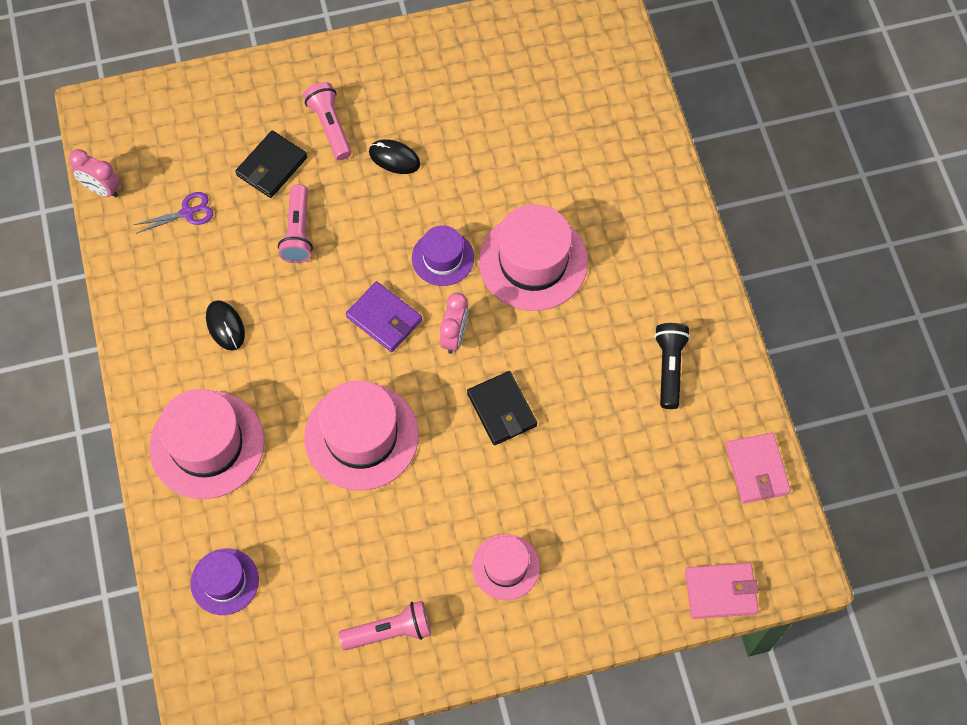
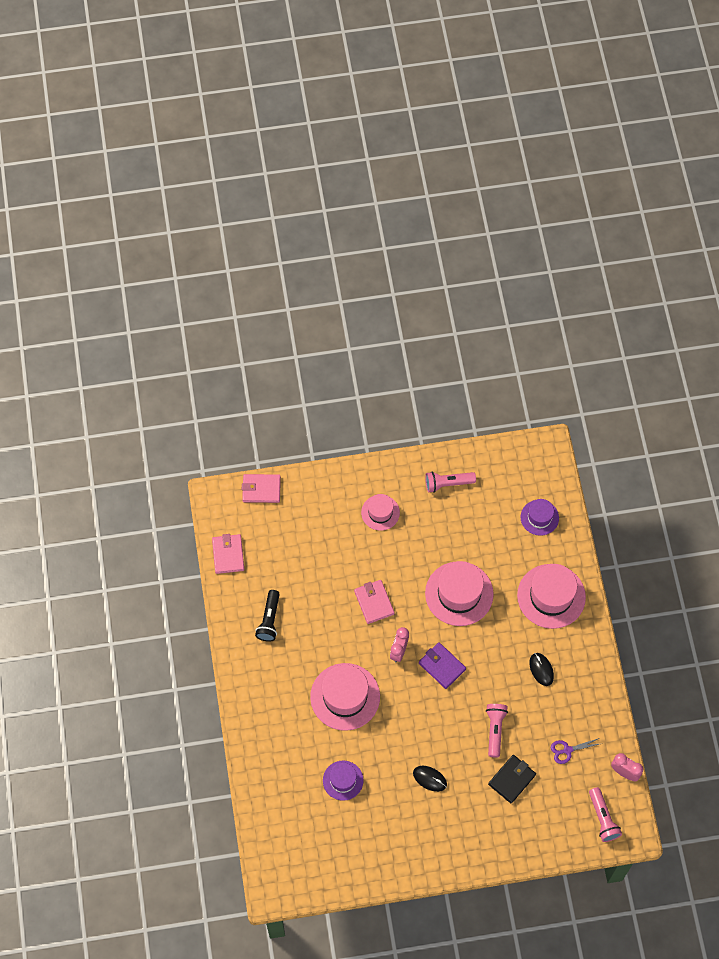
camera: 175 degrees left, 0 degrees up
pink flashlight [303,82,352,160] -> pink flashlight moved to [589,787,622,842]
purple hat [412,226,474,286] -> purple hat moved to [323,761,364,801]
black wallet [467,371,537,445] -> pink wallet [354,580,395,624]

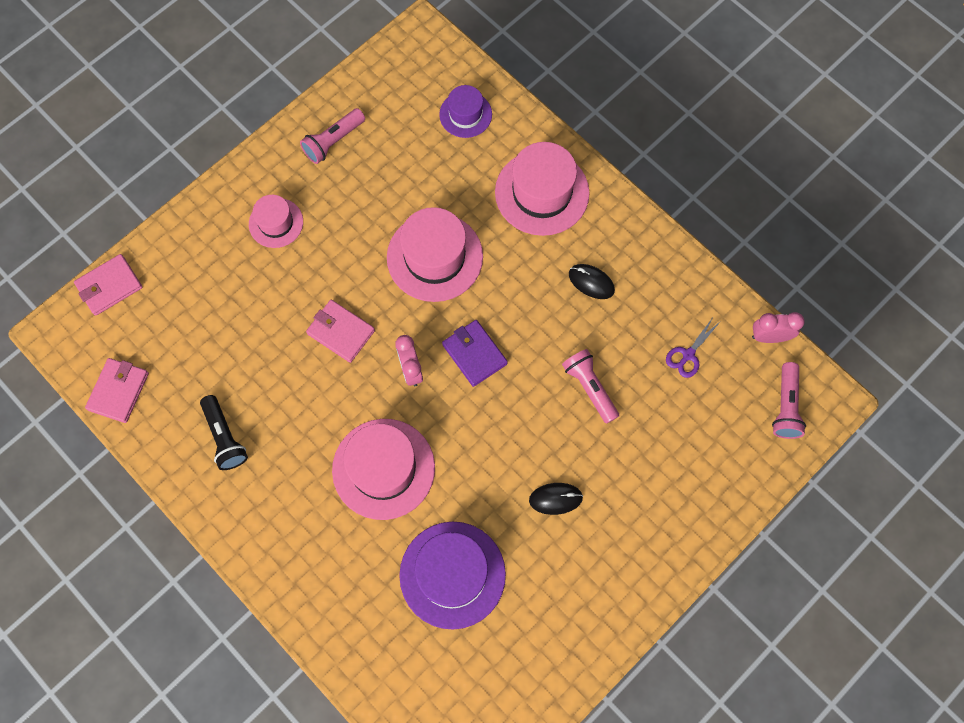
camera: 35 degrees left, 5 degrees up
pink wallet [212,534,244,574] -> pink wallet turned 60 degrees clockwise [85,358,149,423]
purple hat [323,761,364,801] -> purple hat [399,522,506,629], size x1.74
purple wallet [419,642,466,689] -> purple wallet turned 45 degrees clockwise [442,320,508,387]
black wallet [488,755,536,803] -> none
pink flashlight [589,787,622,842] -> pink flashlight turned 60 degrees clockwise [772,362,806,439]

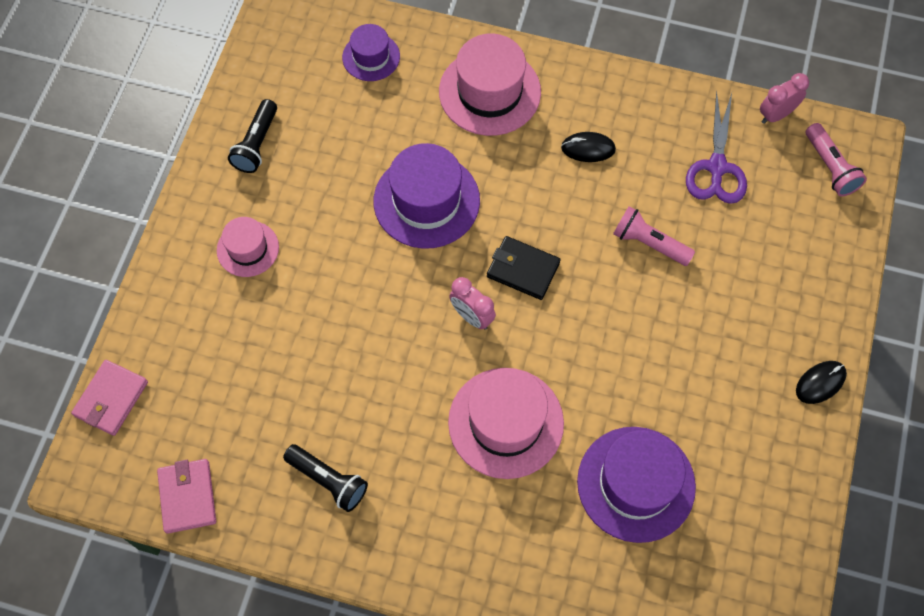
camera: 30 degrees left, 5 degrees down
pink flashlight [300,108,365,164] -> black flashlight [228,99,277,173]
pink wallet [306,300,375,363] -> none
pink hat [387,207,483,302] -> purple hat [374,143,480,249]
purple wallet [442,320,508,387] -> black wallet [487,236,560,300]
black mouse [529,483,583,515] -> black mouse moved to [796,361,847,404]
purple scissors [666,316,721,378] -> purple scissors [686,91,747,204], size x1.68

